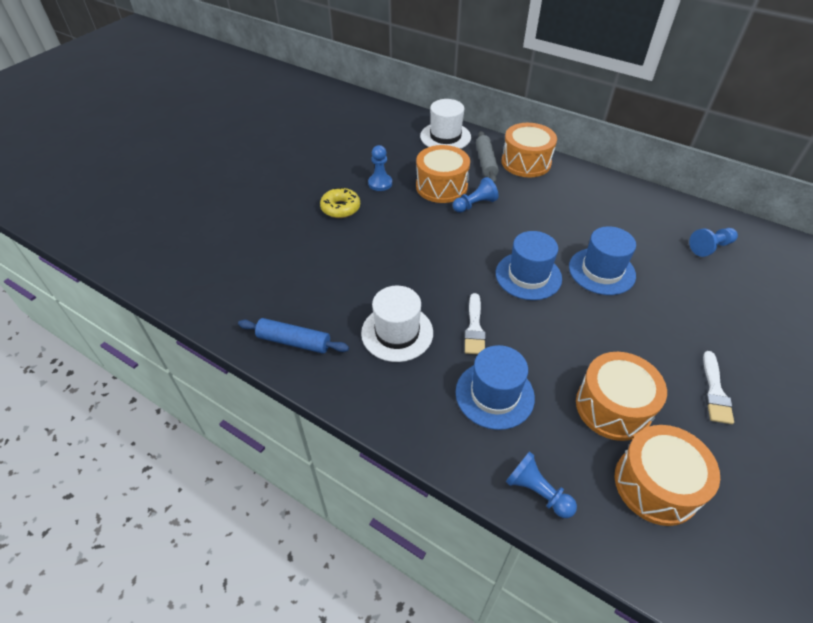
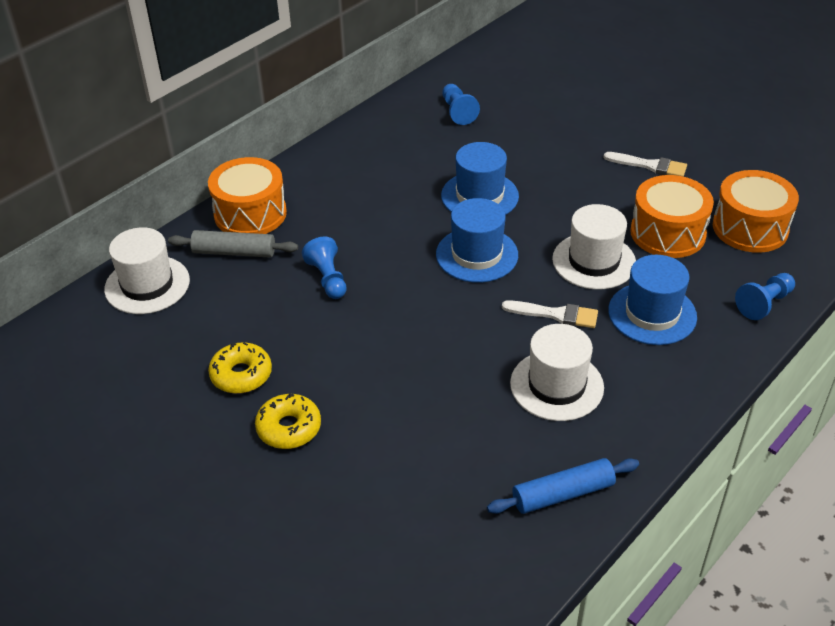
camera: 80 degrees left, 5 degrees down
blue rolling pin [238,318,349,354] -> blue rolling pin turned 45 degrees clockwise [487,458,639,514]
blue pawn [368,145,392,191] -> yellow donut [208,342,272,394]
orange drum [416,145,470,203] -> none
none -> white hat [552,204,636,290]

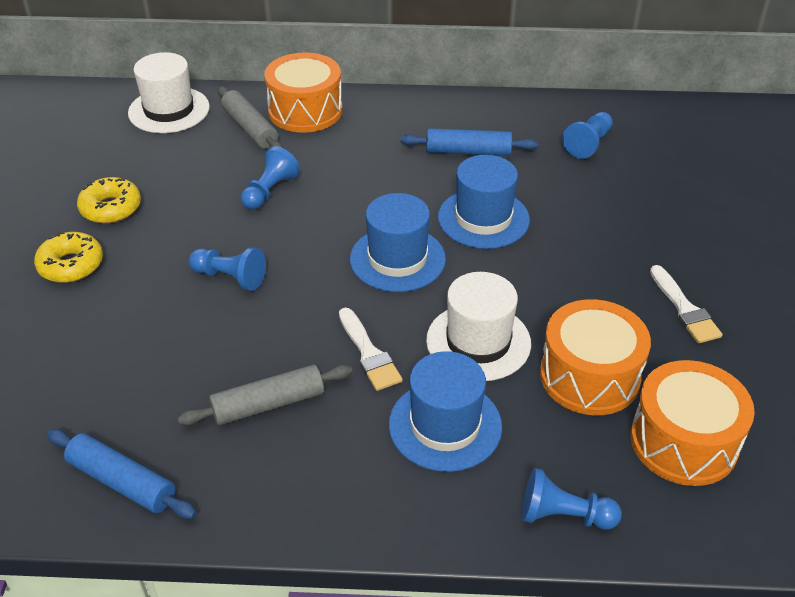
camera: 50 degrees right, 0 degrees up
white hat [510,324,604,421] -> grey rolling pin [178,364,353,426]
none -> blue pawn [189,247,266,291]
none -> blue rolling pin [401,128,538,156]

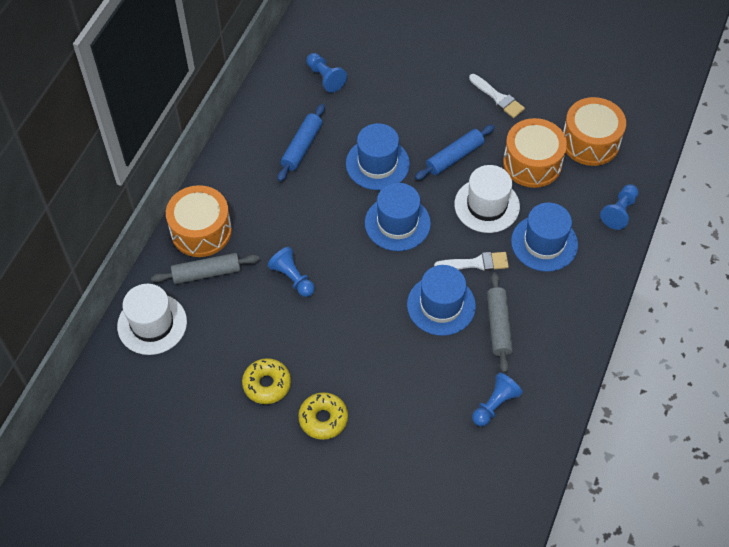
camera: 70 degrees left, 15 degrees up
blue rolling pin [47,429,197,519] -> blue rolling pin moved to [415,125,495,180]
blue pawn [189,247,266,291] -> blue pawn moved to [472,373,523,427]
white brush [650,265,723,344] -> white brush turned 45 degrees clockwise [469,74,525,118]
none -> blue hat [407,265,476,336]

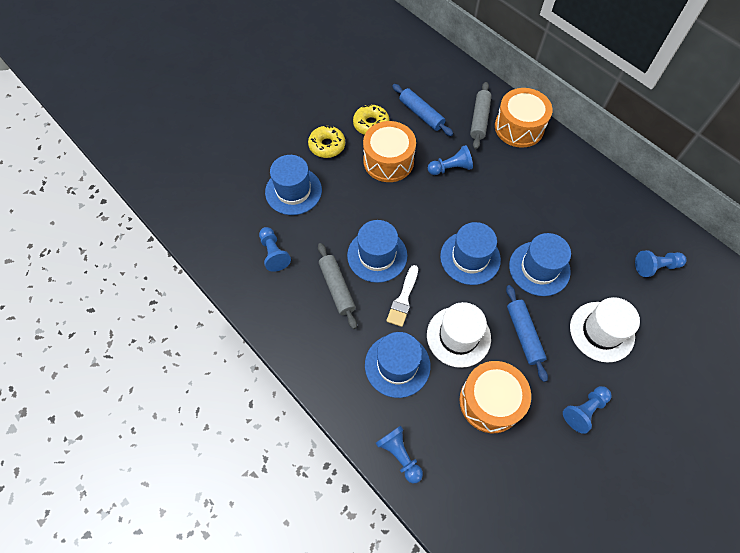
camera: 115 degrees right, 5 degrees up
white hat [117,284,187,355] -> white hat moved to [570,297,640,363]
blue rolling pin [278,104,325,182] -> blue rolling pin moved to [392,84,453,136]
white brush [469,74,525,118] -> blue pawn [563,386,612,434]
grey rolling pin [487,272,513,373] -> grey rolling pin turned 45 degrees clockwise [318,243,357,329]
orange drum [563,97,626,166] -> orange drum moved to [363,121,416,182]
none -> blue hat [265,155,322,215]

